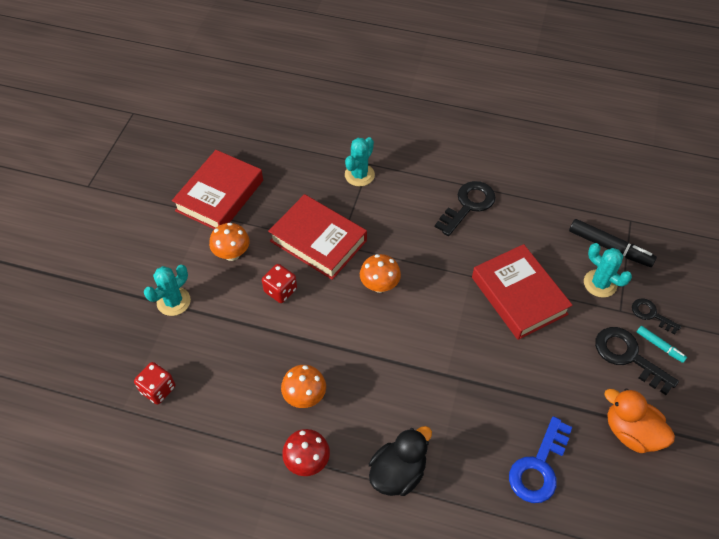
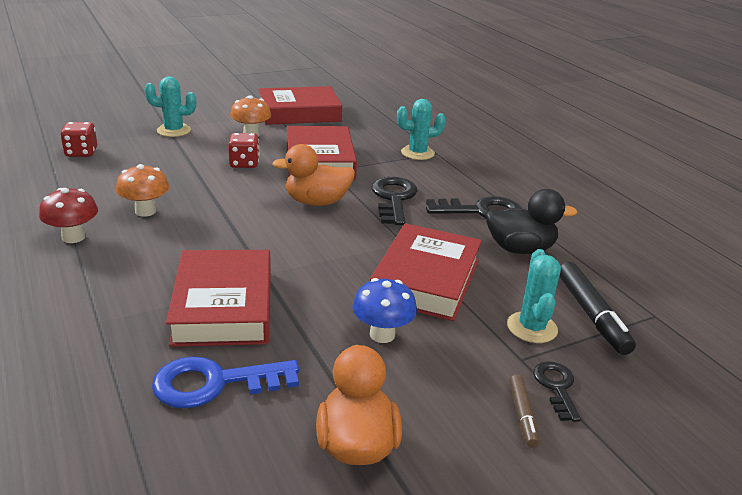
camera: 45 degrees right, 25 degrees down
orange mushroom [360,254,401,293] -> orange duck [272,144,355,206]
black duck [369,426,432,496] -> black duck moved to [486,189,577,254]
black key [595,327,679,395] -> black key moved to [371,177,417,225]
turquoise marker [637,326,687,363] -> brown marker [509,375,540,448]
none -> red book [166,250,271,347]
none -> blue mushroom [352,278,417,343]

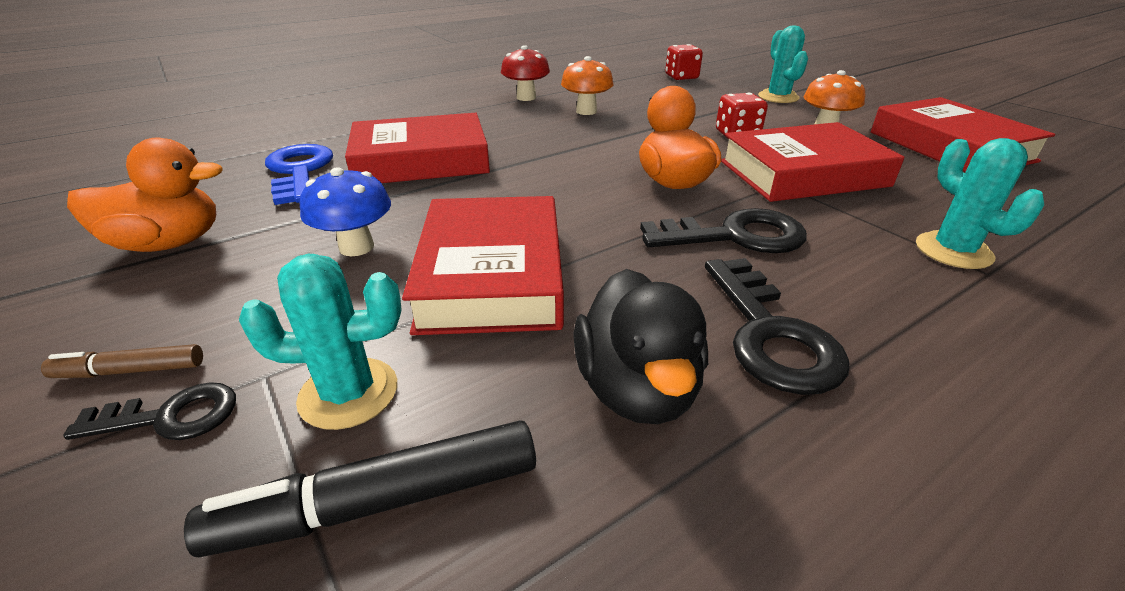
camera: 85 degrees right, 5 degrees up
red book [370,223,482,321] -> red book turned 75 degrees clockwise [402,196,564,335]

